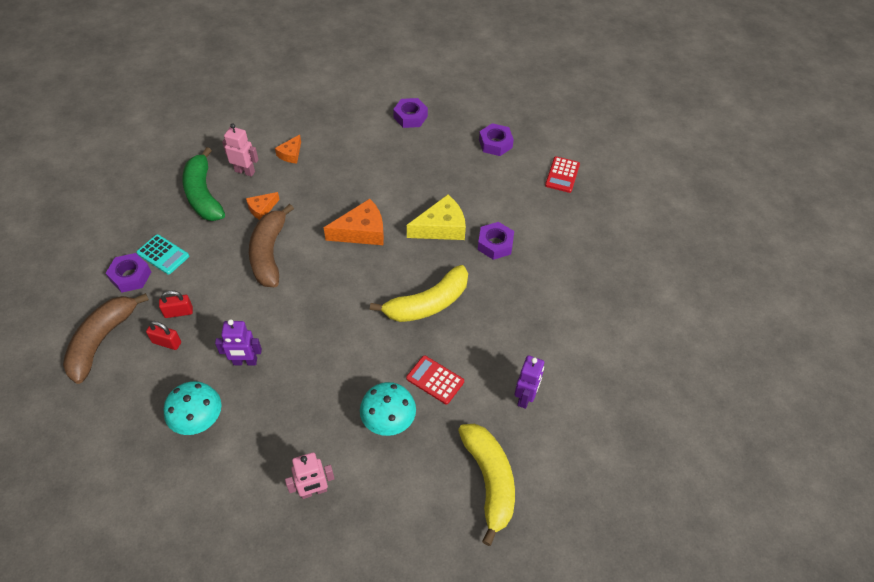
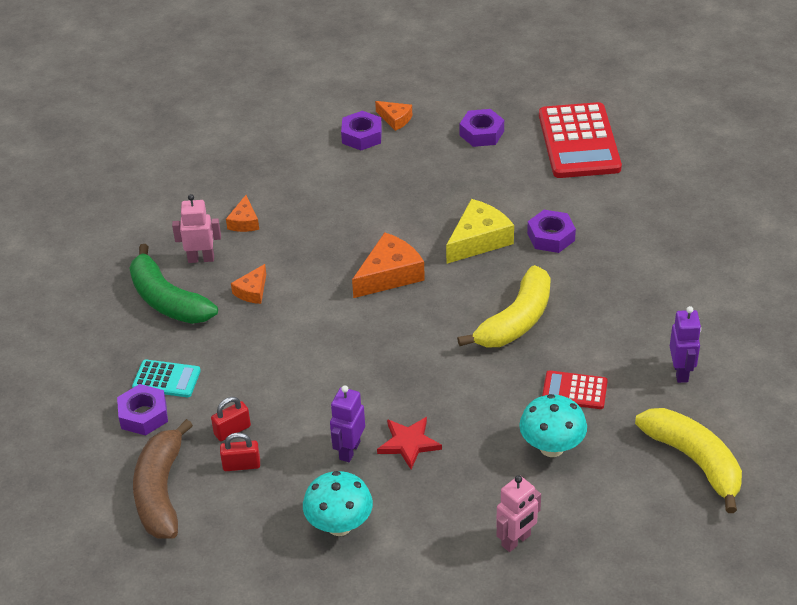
camera: 20 degrees left, 10 degrees down
purple robot [215,319,262,365] -> purple robot turned 135 degrees clockwise [330,385,365,462]
brown banana [249,204,294,287] -> none
red calculator [545,156,580,193] -> red calculator [539,102,622,178], size x1.99
none -> orange cheese [375,101,412,131]
none -> red star [377,417,442,469]

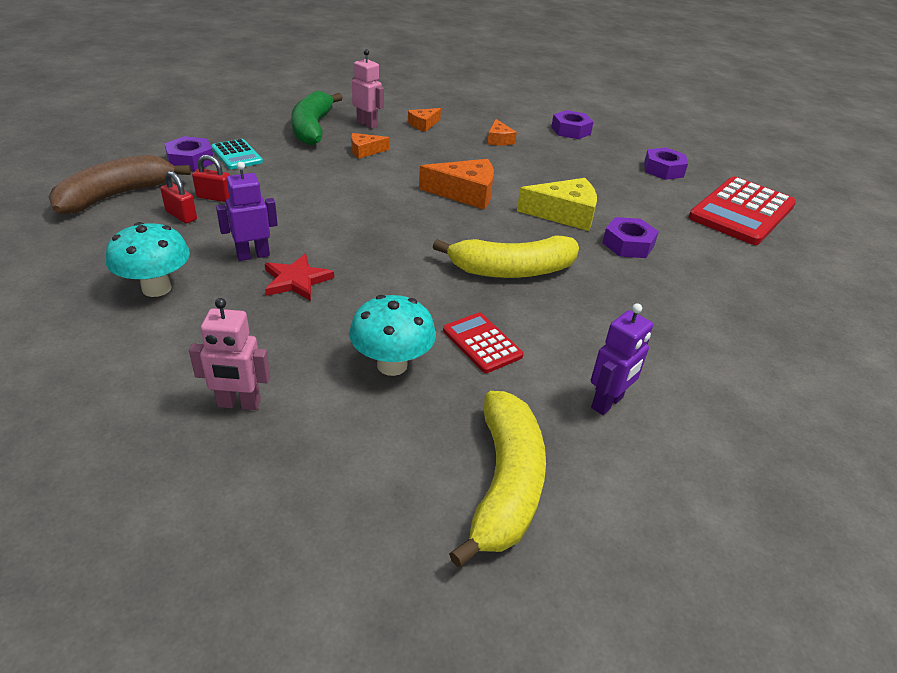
camera: 40 degrees right, 5 degrees down
orange cheese [375,101,412,131] -> orange cheese moved to [488,119,517,145]

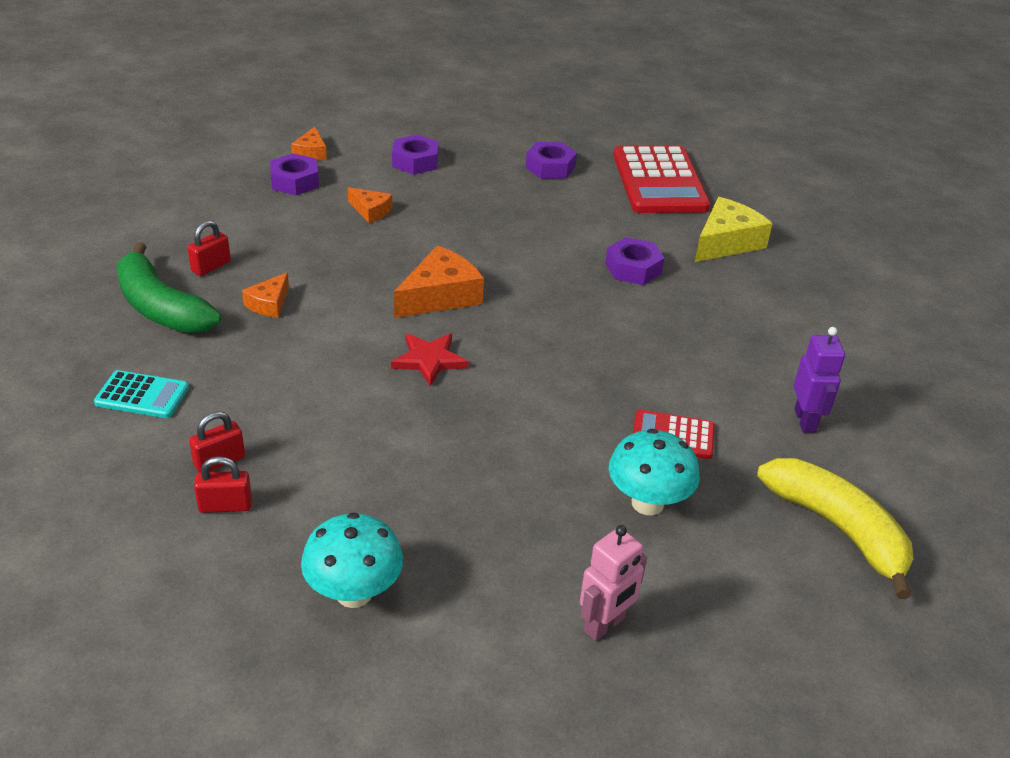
camera: 45 degrees left, 0 degrees up
brown banana [49,155,191,214] -> none
purple nut [164,136,214,171] -> purple nut moved to [270,153,319,195]
purple robot [216,162,278,261] -> none
red star [265,254,334,301] -> red star moved to [391,334,468,386]
pink robot [352,49,384,129] -> red padlock [187,220,231,276]
orange cheese [408,108,441,132] -> orange cheese moved to [291,127,327,160]
yellow banana [433,236,579,278] -> none
yellow cheese [517,178,597,231] -> yellow cheese moved to [695,197,773,262]

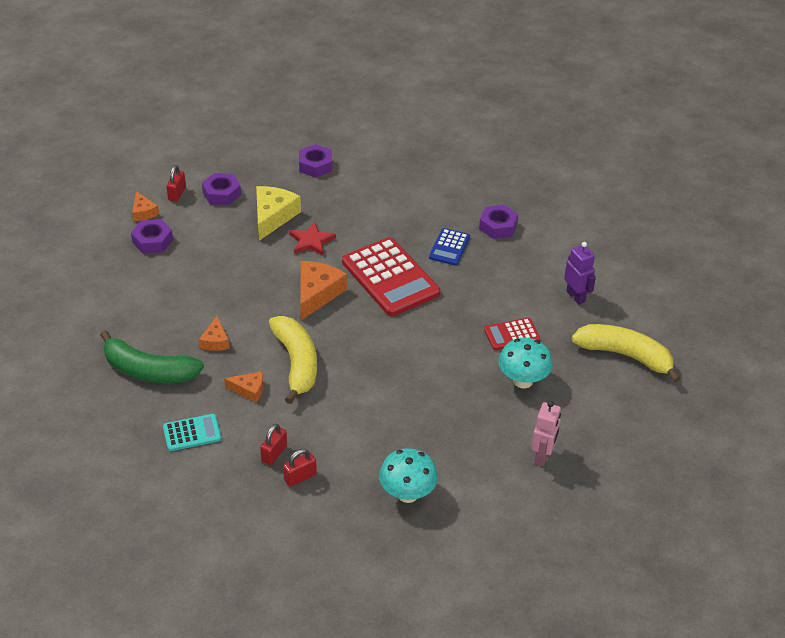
camera: 25 degrees left, 5 degrees up
red padlock [187,220,231,276] -> red padlock moved to [166,165,186,202]
orange cheese [348,187,392,223] -> orange cheese moved to [224,371,263,402]
red star [391,334,468,386] -> red star moved to [289,221,336,256]
purple nut [605,237,664,285] -> purple nut moved to [479,205,518,239]
red calculator [613,145,710,213] -> red calculator moved to [342,237,440,316]
yellow cheese [695,197,773,262] -> yellow cheese moved to [256,186,301,241]
none -> yellow banana [269,316,317,404]
none -> blue calculator [429,228,470,266]

